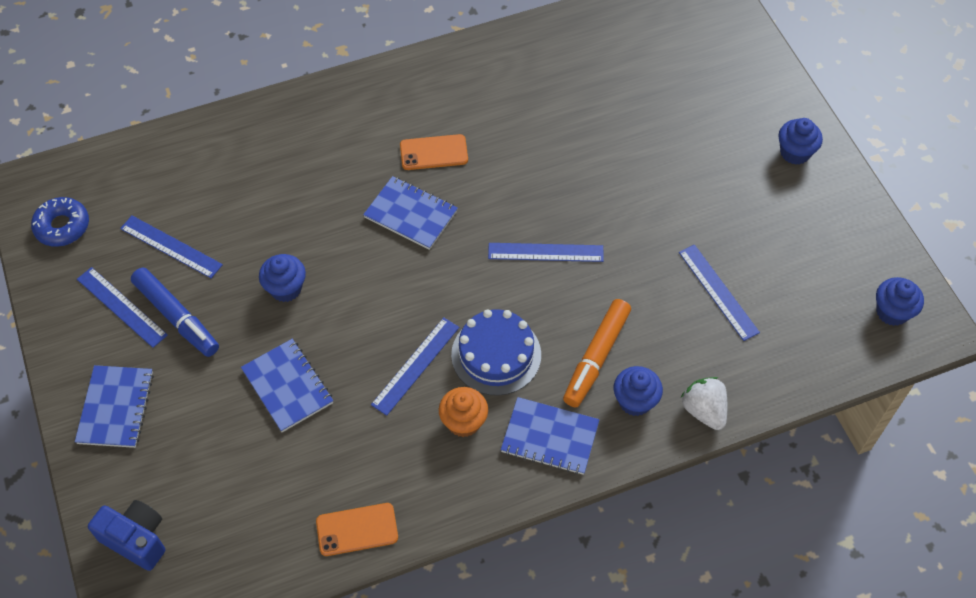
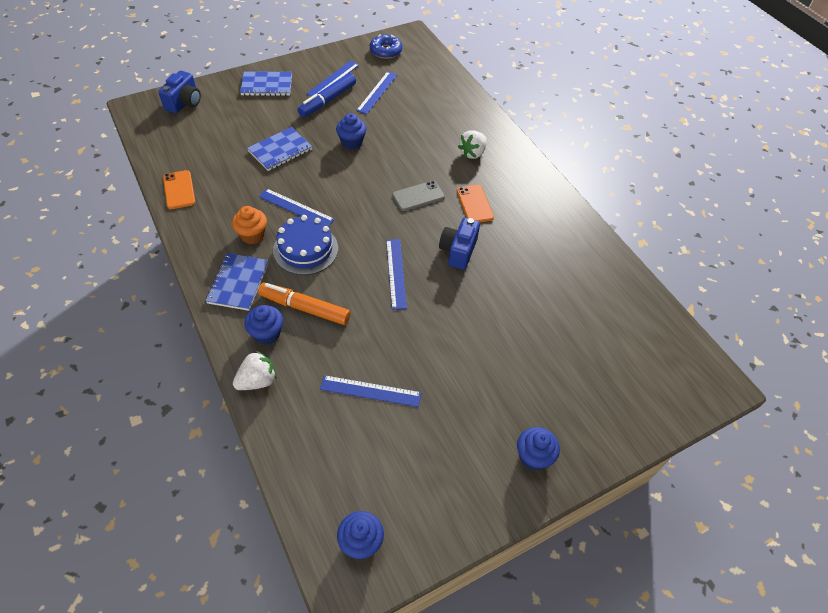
camera: 80 degrees right, 5 degrees down
blue notebook [363,176,458,250] -> grey phone [392,181,445,211]
blue ruler [679,245,760,341] -> blue ruler turned 45 degrees clockwise [320,375,421,407]
none -> blue camera [439,218,480,270]
none -> white strawberry [458,130,487,159]

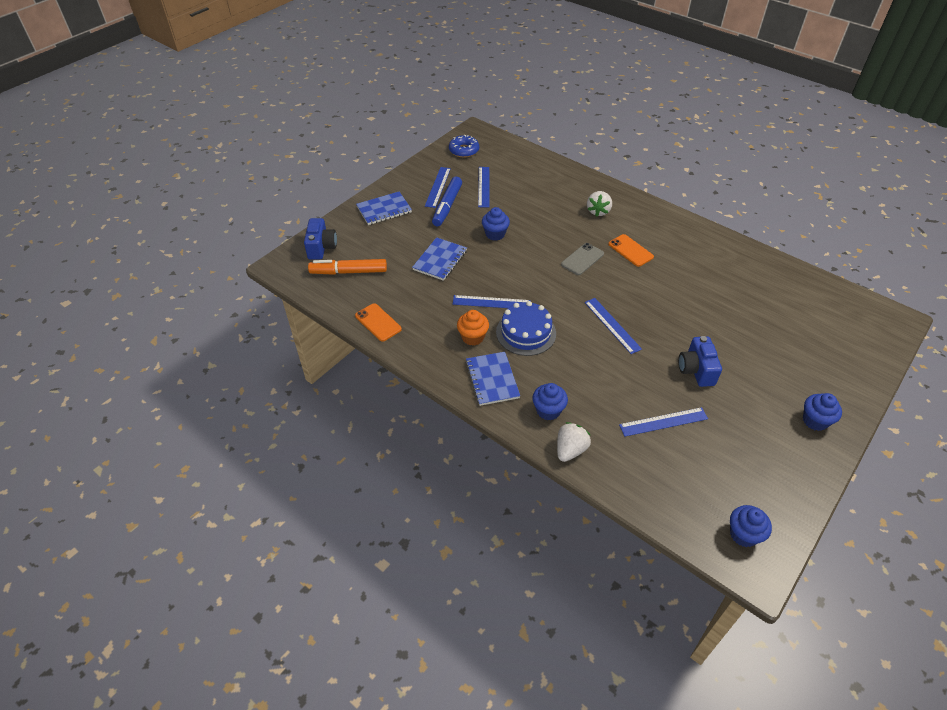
camera: 20 degrees left, 5 degrees down
orange marker [258,282,350,325] -> orange marker moved to [308,259,387,275]
blue camera [439,218,480,270] -> blue camera moved to [678,336,722,387]

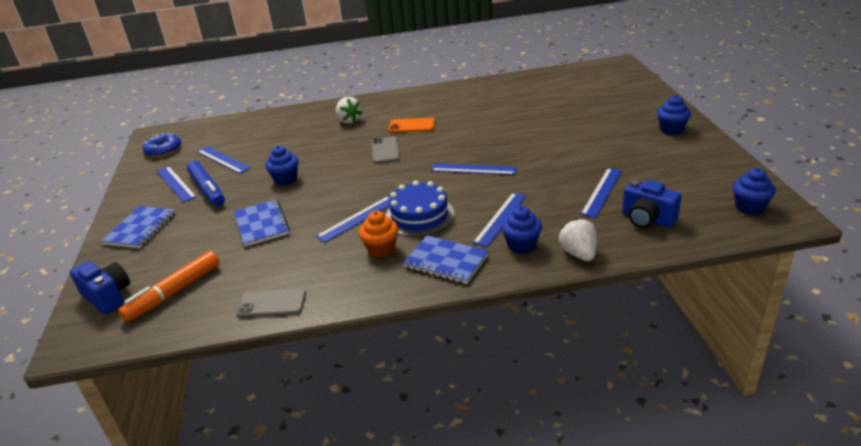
camera: 45 degrees left, 15 degrees down
orange phone [355,303,402,342] -> grey phone [236,288,306,318]
blue camera [678,336,722,387] -> blue camera moved to [622,180,682,228]
none -> blue ruler [473,193,526,247]

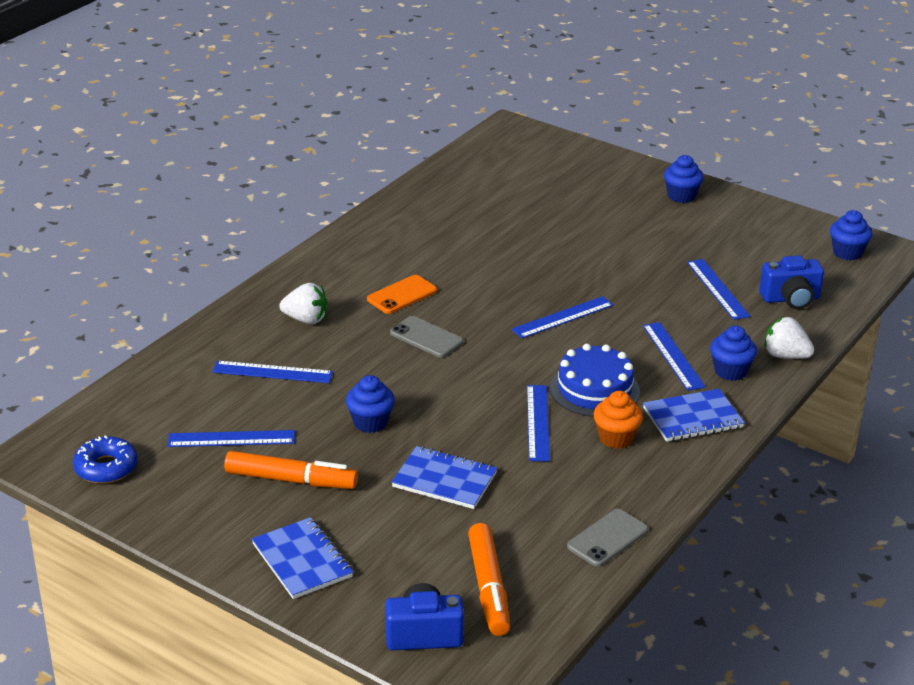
camera: 50 degrees left, 0 degrees up
blue ruler [157,166,197,202] -> blue ruler moved to [212,361,333,383]
blue marker [187,161,225,206] -> orange marker [224,451,358,489]

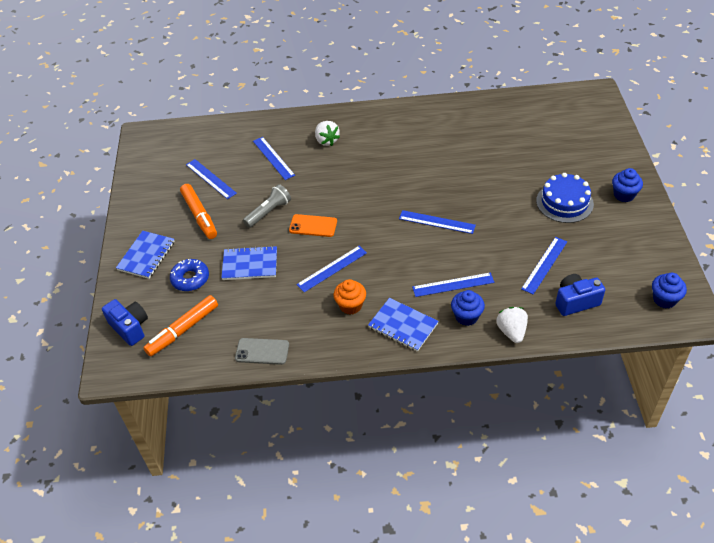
camera: 55 degrees right, 15 degrees up
blue donut [73,435,138,484] -> blue donut moved to [170,259,209,291]
blue cupcake [346,375,395,433] -> grey flashlight [243,184,291,228]
orange phone [367,275,437,314] -> orange phone moved to [289,214,337,237]
grey phone [390,316,463,358] -> none
blue notebook [392,446,497,509] -> blue notebook turned 75 degrees counterclockwise [221,246,277,280]
blue cake [550,344,640,417] -> blue cake moved to [536,173,594,223]
blue ruler [643,322,706,391] -> blue ruler turned 45 degrees clockwise [412,272,494,297]
blue camera [759,255,824,309] -> blue camera turned 120 degrees clockwise [555,274,605,316]

